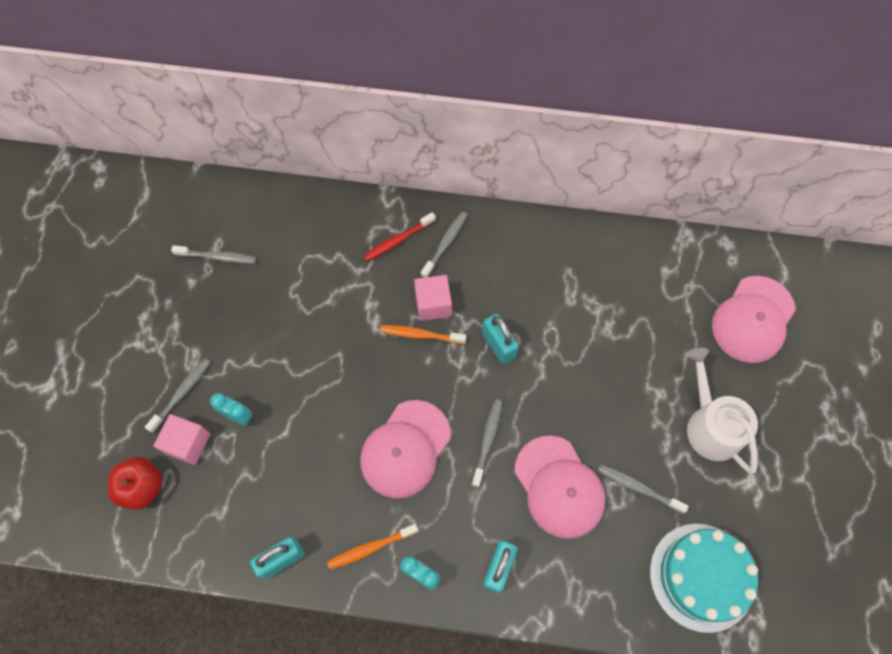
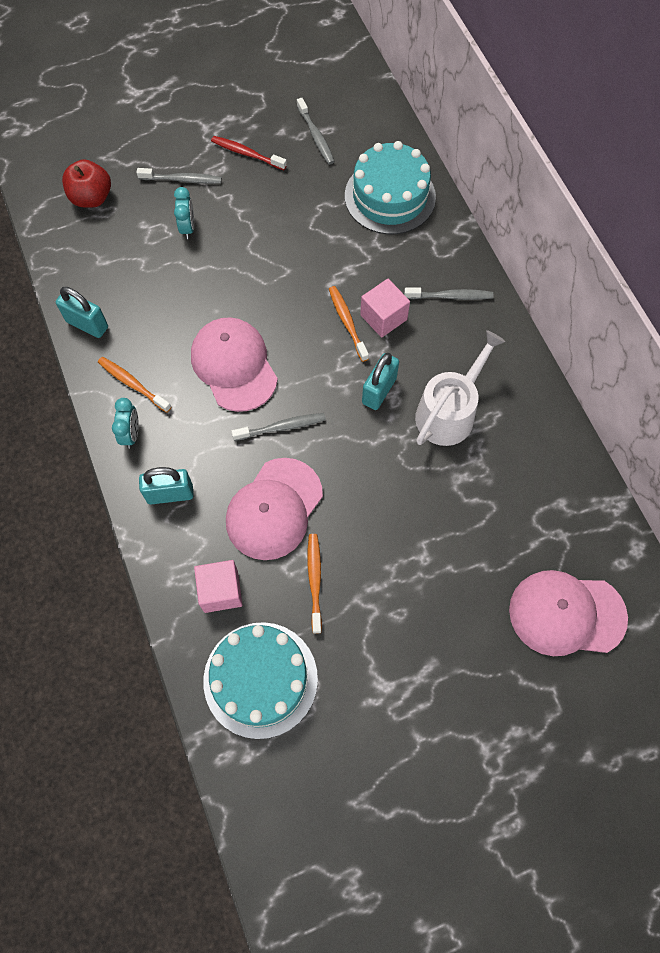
camera: 60 degrees right, 0 degrees up
pink cube [154,414,210,465] -> pink cube moved to [194,560,243,613]
pink cap [360,400,451,498] -> pink cap turned 60 degrees clockwise [191,317,278,412]
red toothbrush [364,212,436,261] -> red toothbrush moved to [211,136,287,170]
grey toothbrush [598,464,689,514] -> orange toothbrush [307,534,322,634]
white watering can [687,348,758,473] -> white watering can moved to [415,330,505,446]
none -> turquoise cake [345,141,436,234]

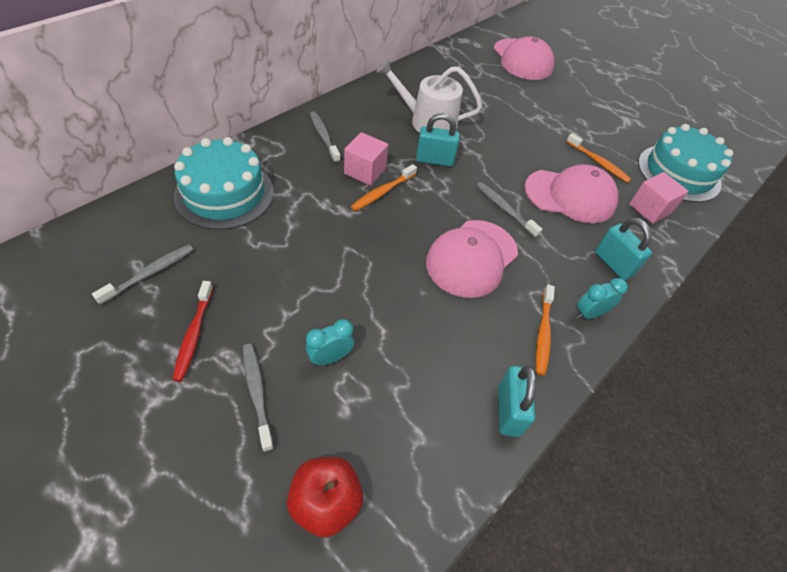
camera: 120 degrees left, 15 degrees down
orange toothbrush [307,534,322,634] -> orange toothbrush turned 105 degrees counterclockwise [566,133,631,183]

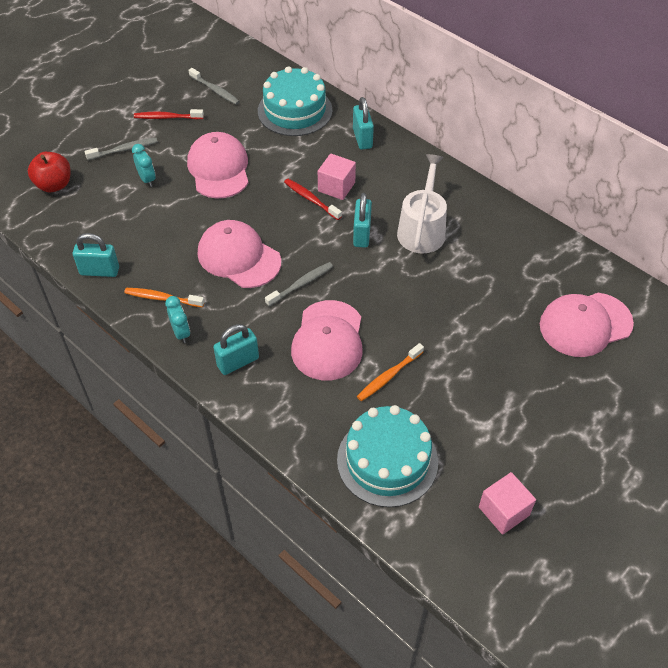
camera: 95 degrees right, 0 degrees up
grey toothbrush [310,111,341,163] -> none
orange toothbrush [351,164,417,211] -> red toothbrush [284,179,342,220]
pink cube [629,172,689,224] -> pink cube moved to [479,472,536,535]
none -> pink cap [187,132,249,198]
none -> turquoise padlock [353,97,374,150]

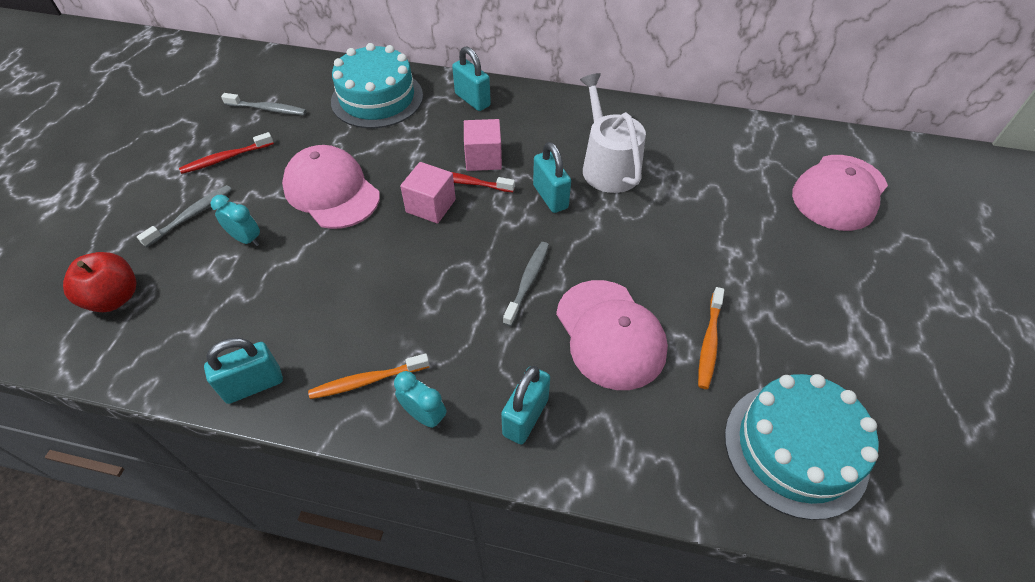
camera: 30 degrees left, 0 degrees up
pink cap [198,220,281,288] -> none
pink cube [479,472,536,535] -> pink cube moved to [400,162,456,224]

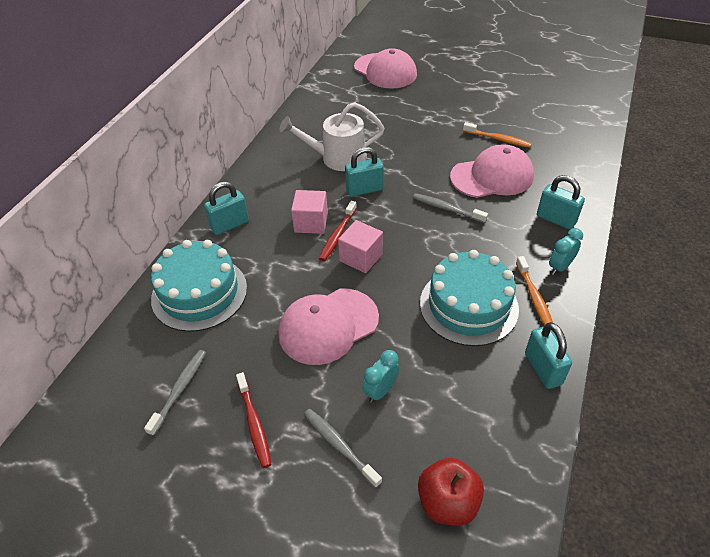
camera: 80 degrees left, 5 degrees down
turquoise cake [725,374,879,520] -> turquoise cake moved to [420,250,519,346]

